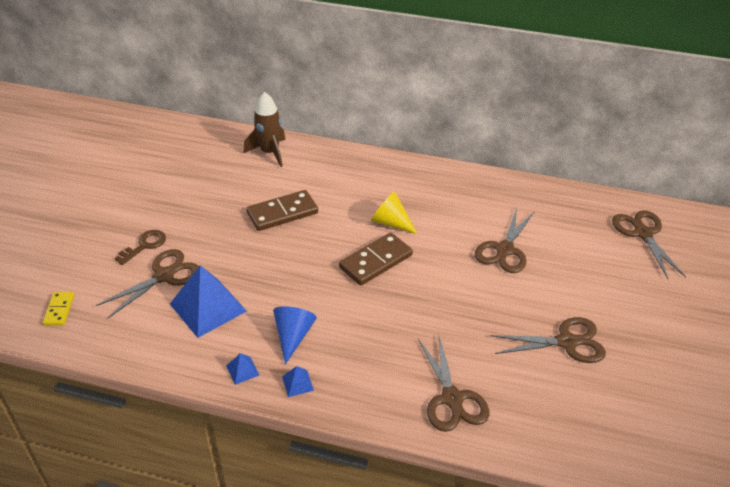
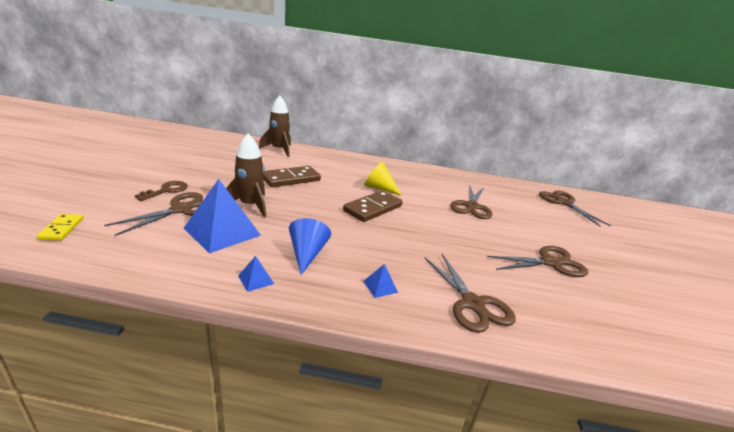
camera: 10 degrees left, 15 degrees down
blue pyramid [282,366,314,397] -> blue pyramid moved to [363,264,398,298]
none -> brown rocket [226,133,266,218]

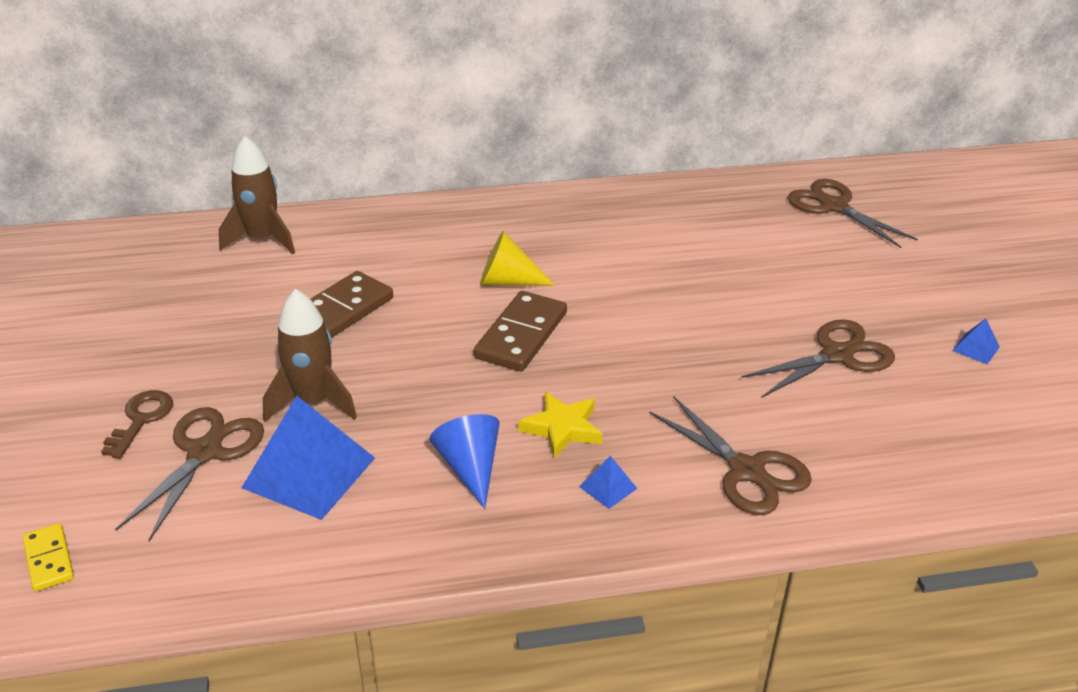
camera: 15 degrees left, 10 degrees up
blue pyramid [238,256,274,292] -> blue pyramid moved to [952,319,1000,364]
brown scissors [450,186,492,219] -> none
none -> yellow star [519,392,602,458]

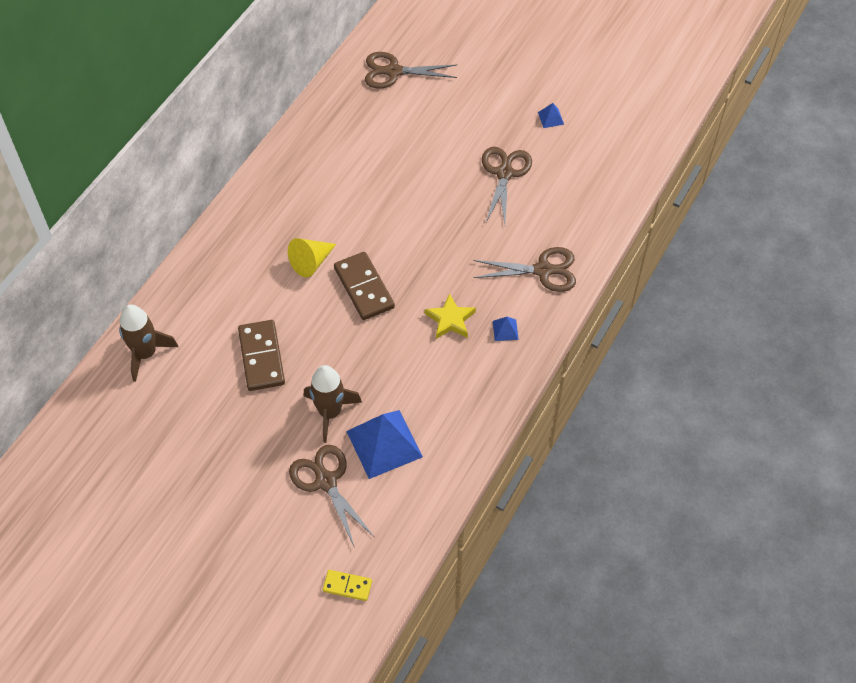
camera: 50 degrees left, 20 degrees up
brown key [101,390,173,459] -> none
blue cone [430,414,500,509] -> none

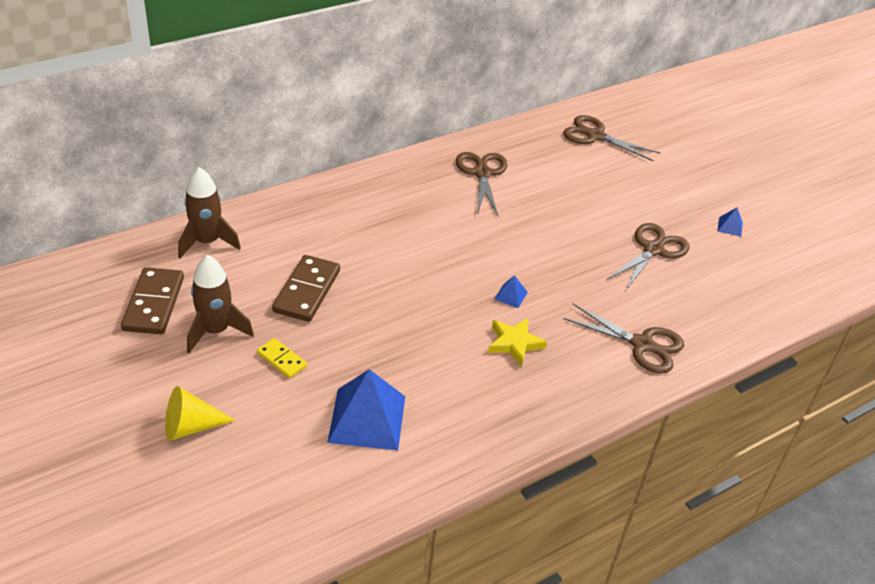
camera: 25 degrees right, 15 degrees down
yellow cone [288,238,336,278] -> yellow cone moved to [165,386,235,441]
brown scissors [289,445,374,548] -> brown scissors moved to [456,152,508,216]
brown rocket [304,365,362,443] -> brown rocket moved to [187,255,254,353]
yellow domino [323,570,372,601] -> yellow domino moved to [257,338,307,378]
brown domino [334,252,395,320] -> brown domino moved to [121,267,184,334]
blue pyramid [493,317,519,341] -> blue pyramid moved to [495,275,528,308]

